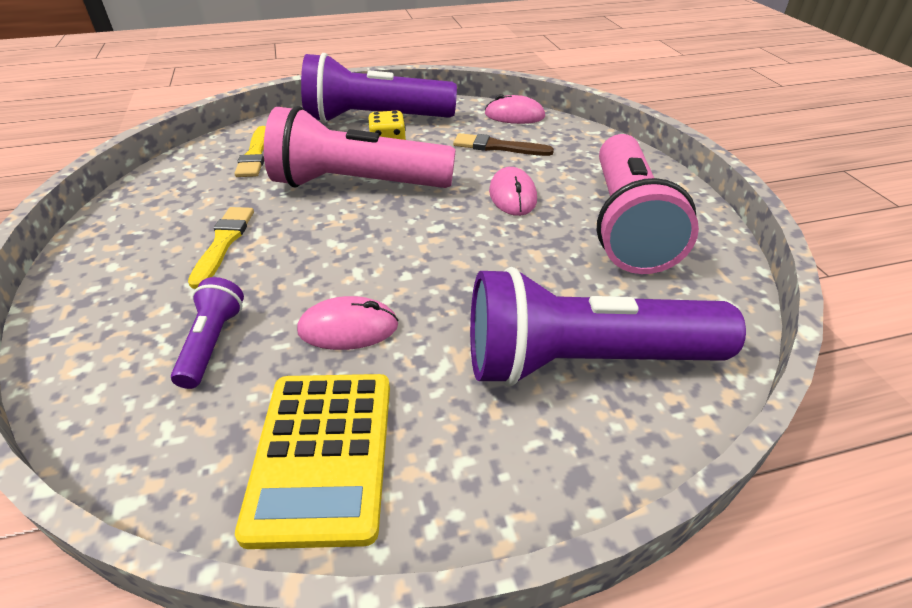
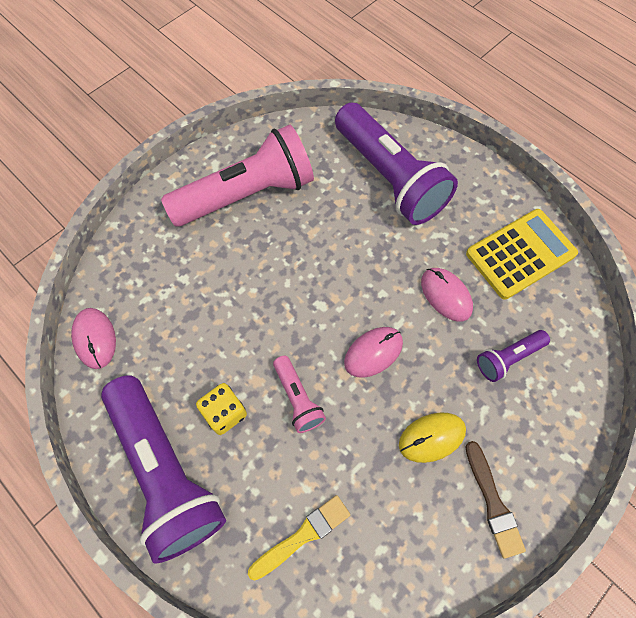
camera: 120 degrees left, 25 degrees up
yellow brush [188,207,254,289] -> yellow mouse [399,412,466,463]
pink flashlight [264,106,456,188] -> pink flashlight [273,355,326,433], size x0.46
brown brush [453,133,554,156] -> brown brush moved to [466,441,526,559]
pink mouse [489,167,537,216] -> pink mouse moved to [344,327,403,378]

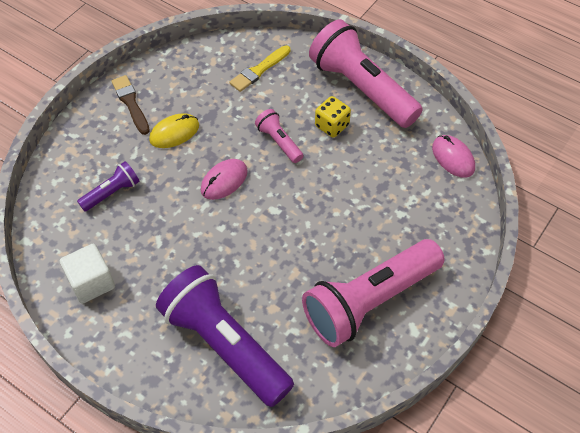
camera: 170 degrees right, 10 degrees down
purple flashlight [101,375,226,563] -> pink flashlight [309,19,423,128]
pink mouse [421,268,473,322] -> none
yellow calculator [466,209,578,300] -> white cube [60,244,115,304]

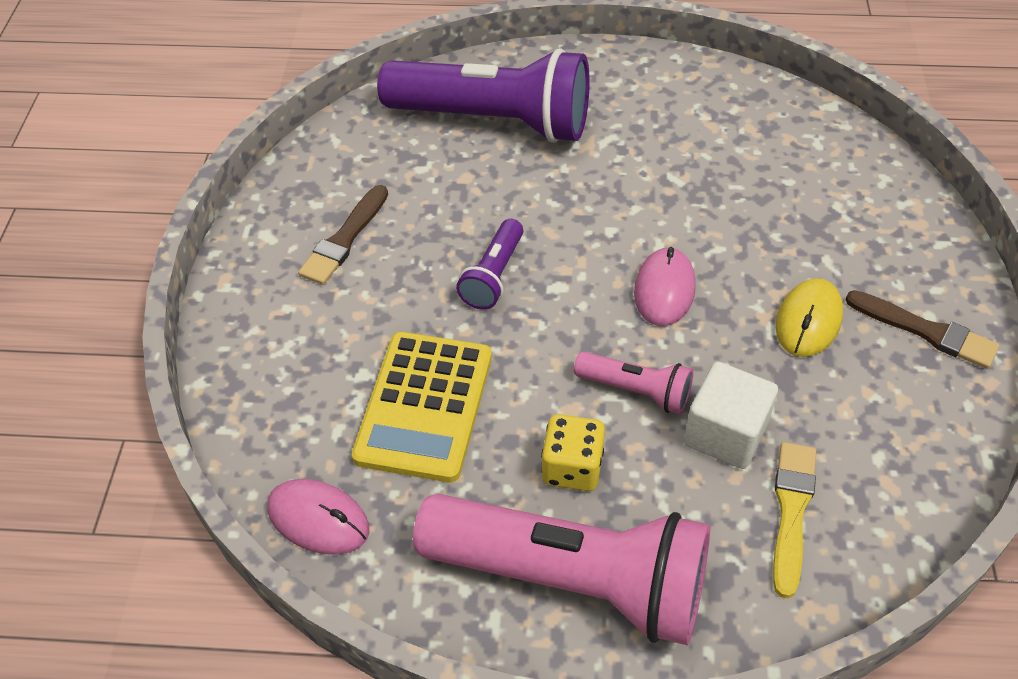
camera: 150 degrees right, 5 degrees down
white cube [60,244,115,304] -> white cube moved to [684,362,778,469]
purple flashlight [77,161,140,212] -> purple flashlight moved to [456,219,523,310]
pink flashlight [302,239,444,347] -> brown brush [298,185,388,285]
none -> yellow calculator [352,332,492,482]

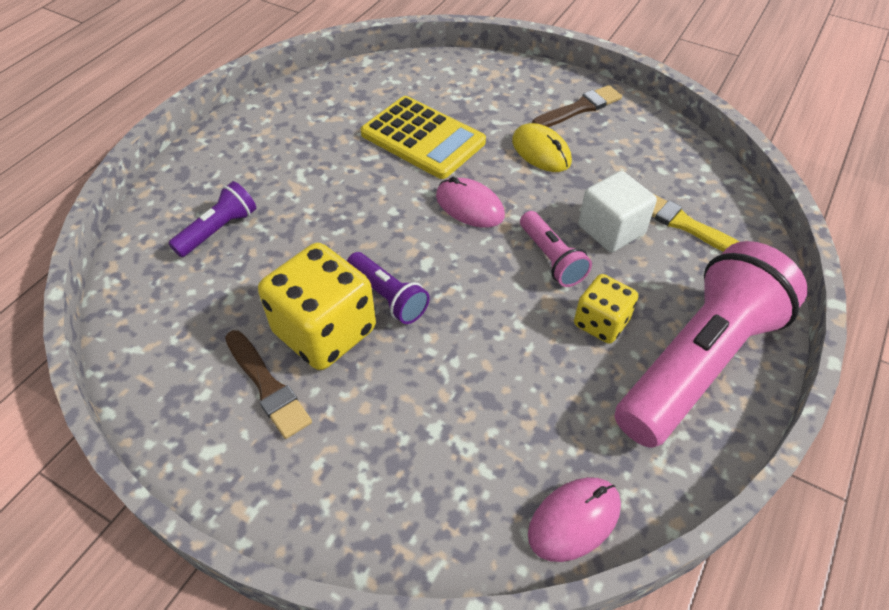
camera: 65 degrees left, 0 degrees up
yellow calculator [352,332,492,482] -> yellow calculator moved to [361,96,486,179]
purple flashlight [377,48,590,143] -> purple flashlight [169,181,256,257], size x0.46
pink flashlight [574,352,693,414] -> pink flashlight turned 105 degrees clockwise [520,211,592,287]
none -> yellow dice [258,243,376,370]

